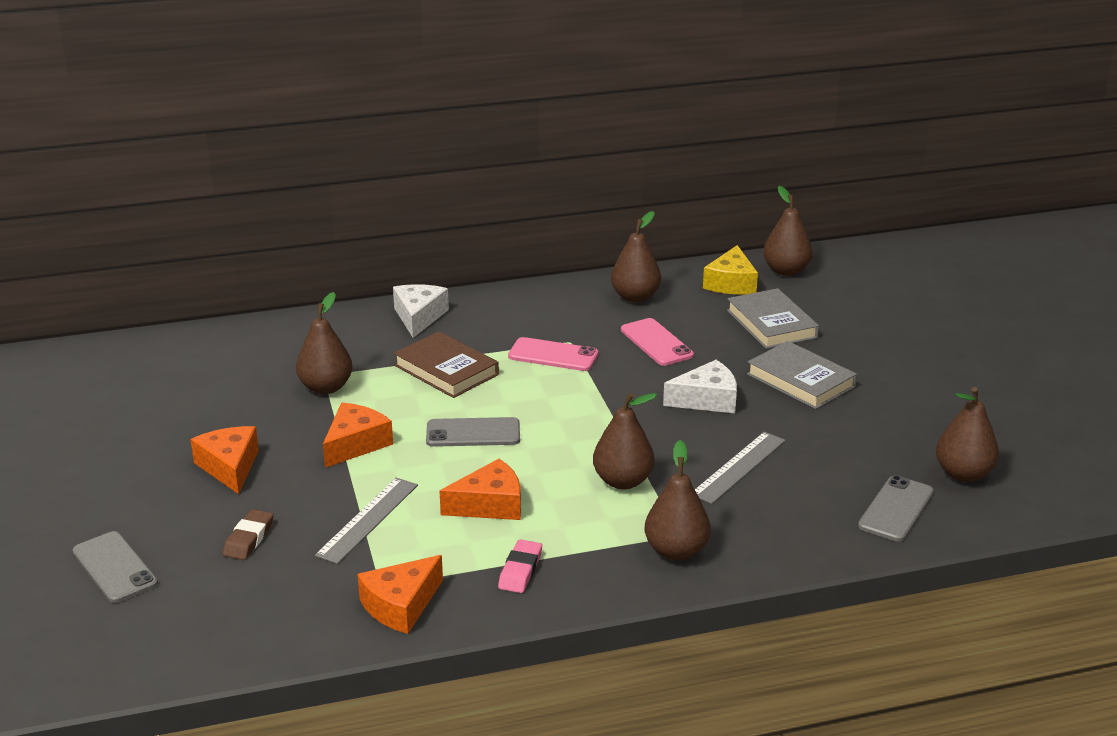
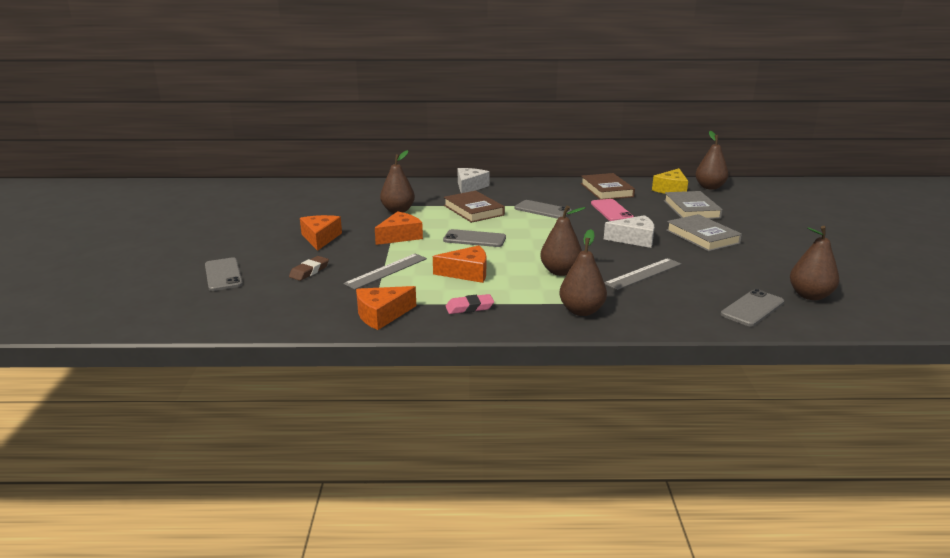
camera: 15 degrees right, 5 degrees down
pink eraser [498,540,542,593] -> pink eraser turned 45 degrees clockwise [446,294,494,314]
pink phone [508,337,598,371] -> grey phone [514,200,572,219]
brown pear [611,211,661,302] -> brown book [581,173,635,200]

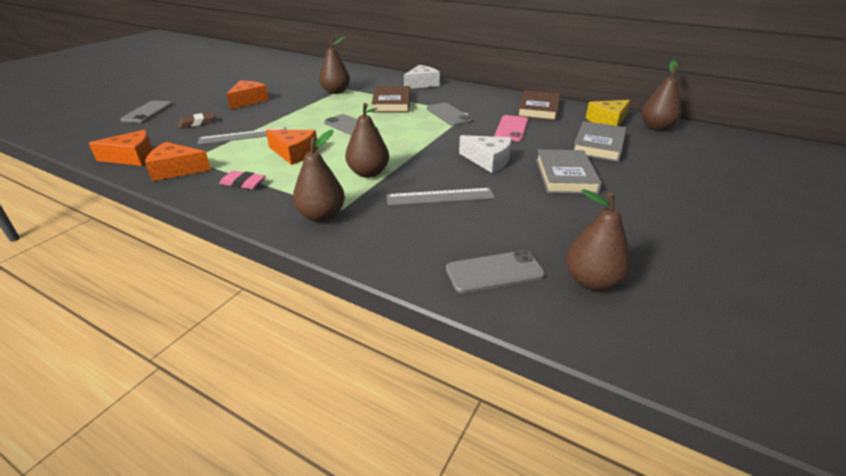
camera: 30 degrees right, 10 degrees up
orange cheese [375,211,423,245] -> orange cheese moved to [89,130,153,166]

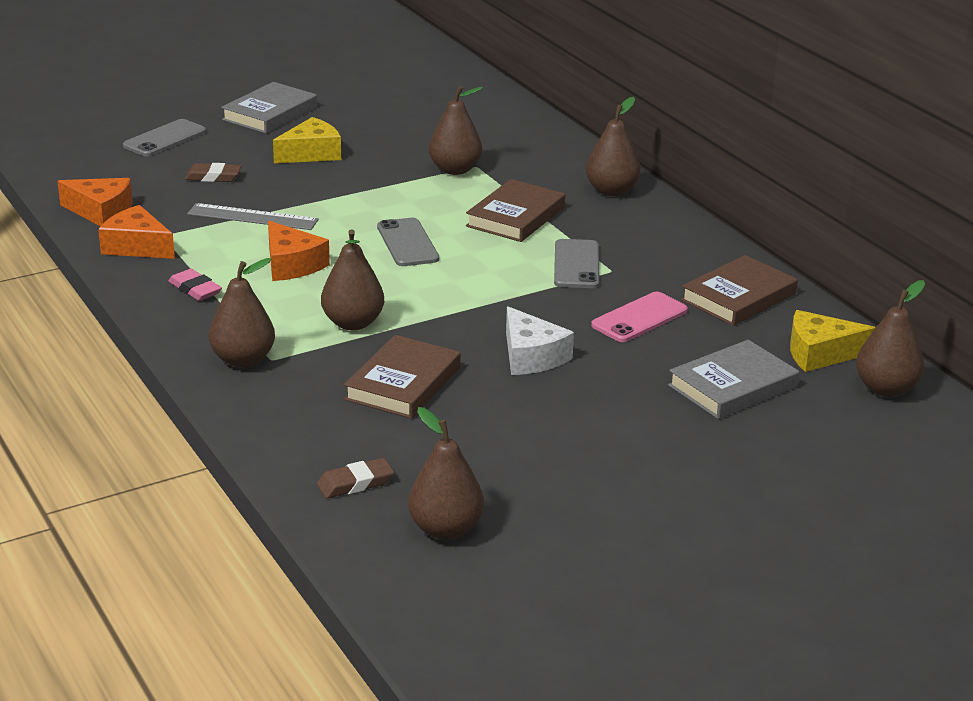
camera: 30 degrees right, 5 degrees down
orange cheese [227,81,269,109] -> yellow cheese [273,117,341,163]
grey ruler [387,188,495,206] -> brown book [344,335,460,419]
white cheese [404,65,440,89] -> brown pear [586,97,641,196]
grey phone [446,250,545,294] -> brown eraser [317,458,394,498]
grey book [536,149,602,194] -> grey book moved to [221,82,317,134]

